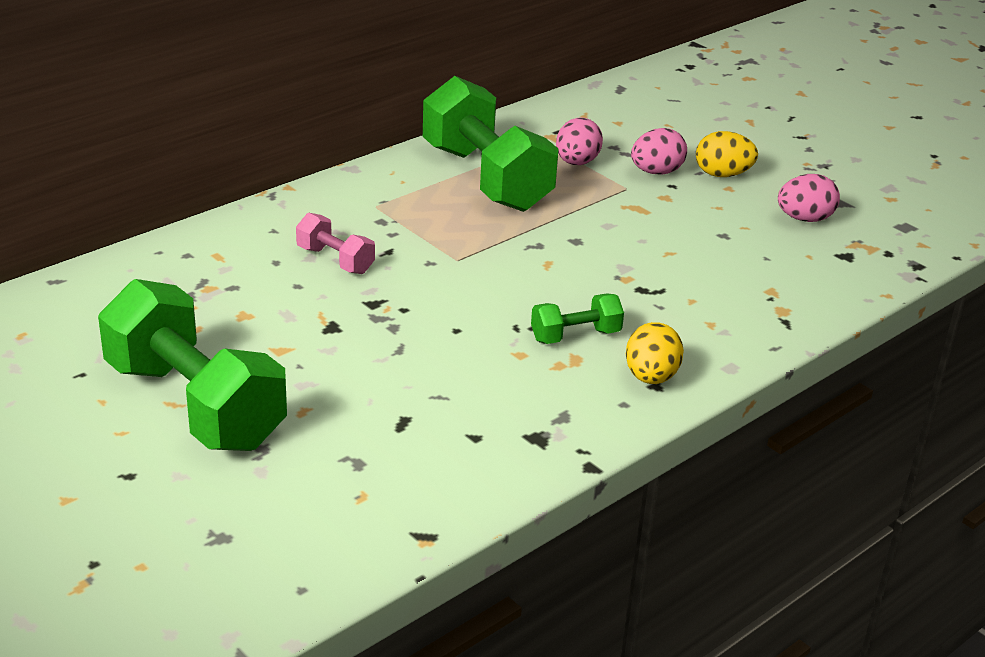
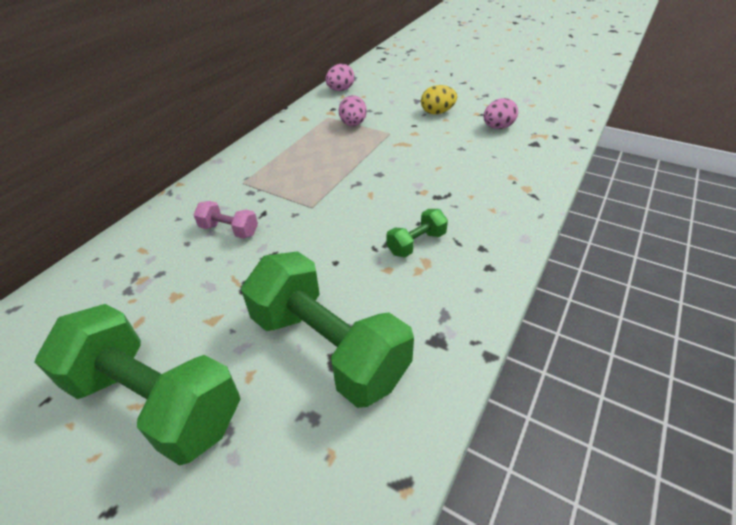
camera: 15 degrees left, 10 degrees up
green dumbbell [423,76,559,212] -> green dumbbell moved to [241,251,414,408]
yellow egg [626,322,684,384] -> none
pink egg [631,128,687,174] -> pink egg moved to [326,64,355,91]

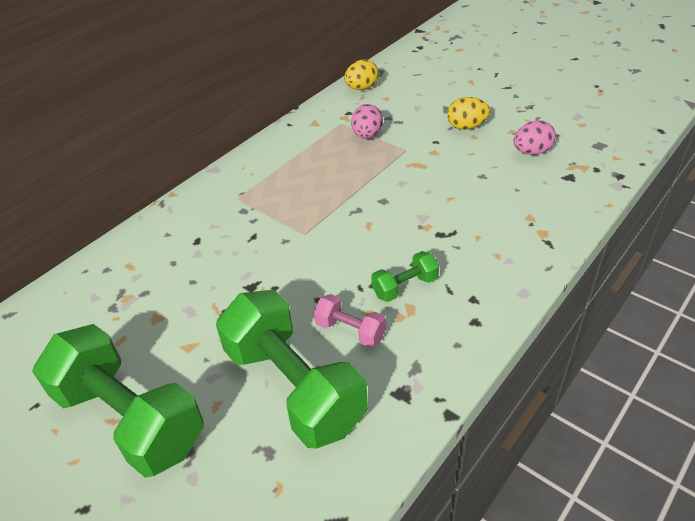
camera: 10 degrees right, 0 degrees up
pink dumbbell [194,201,258,239] -> pink dumbbell moved to [314,294,386,348]
pink egg [326,64,355,91] -> yellow egg [344,59,379,90]

